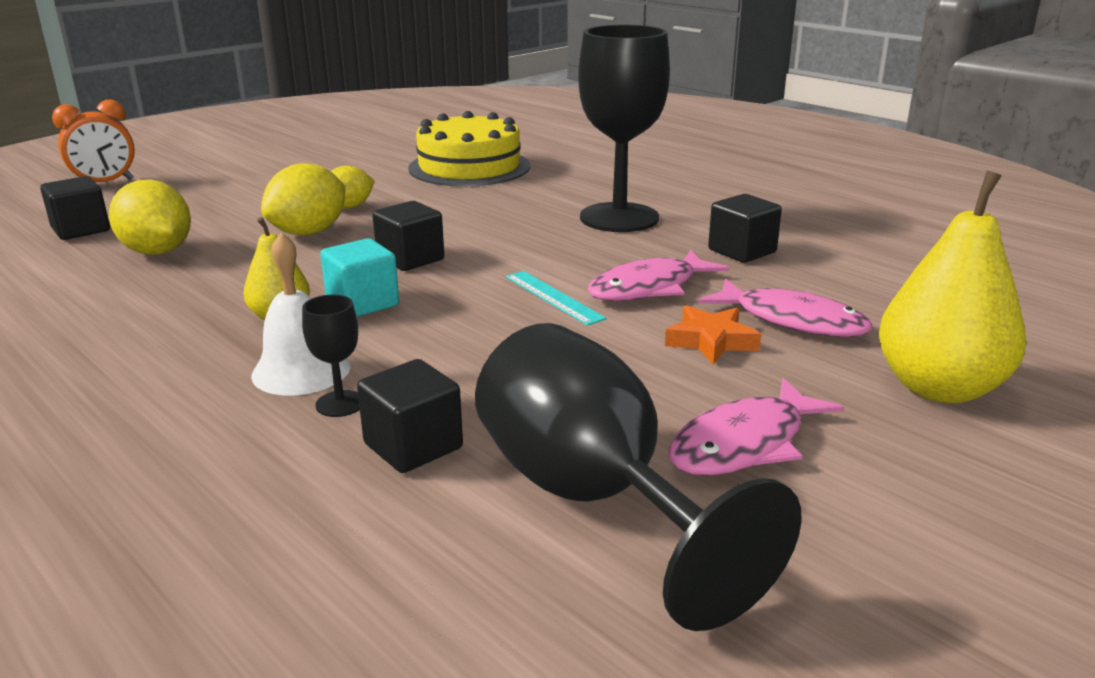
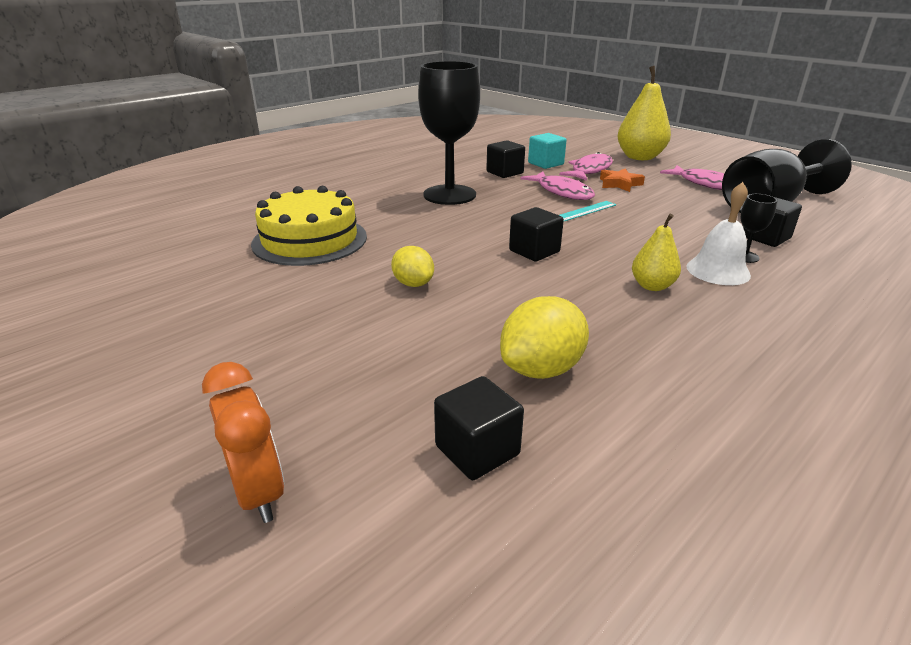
camera: 90 degrees left, 5 degrees up
yellow lemon [261,163,345,236] -> none
turquoise cube [320,238,399,317] -> turquoise cube moved to [528,133,567,169]

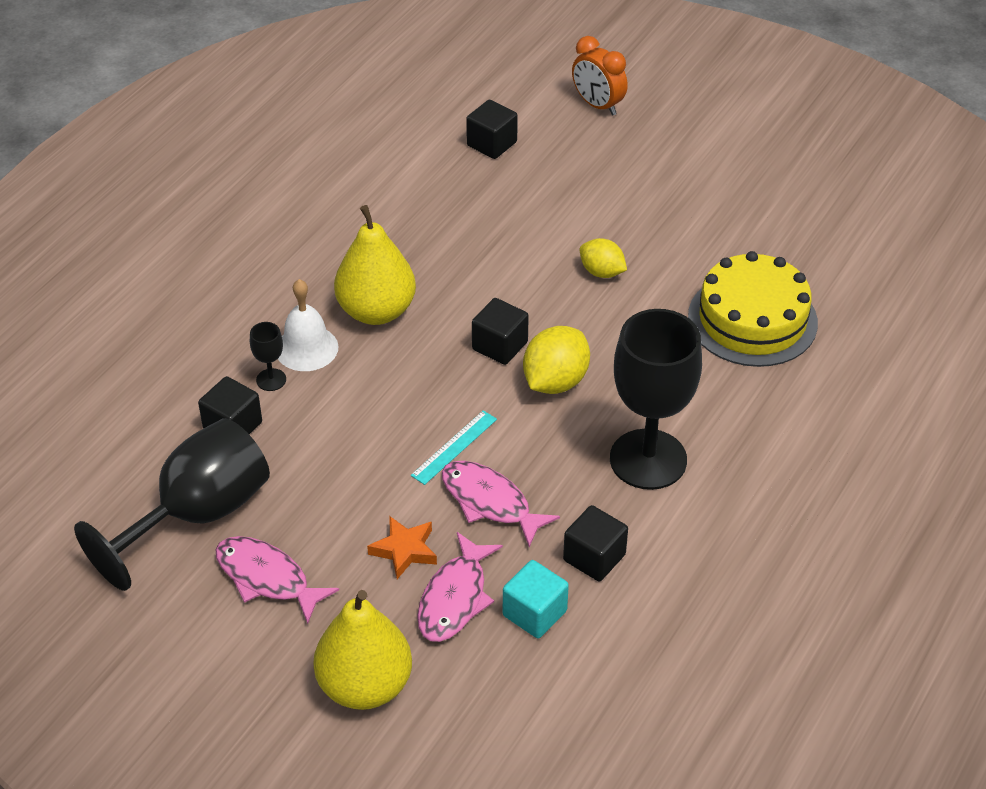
camera: 165 degrees right, 15 degrees up
yellow lemon [500,296,589,379] -> yellow lemon moved to [523,326,590,394]
yellow pear [632,214,681,291] -> yellow pear [334,205,416,325], size x1.79

